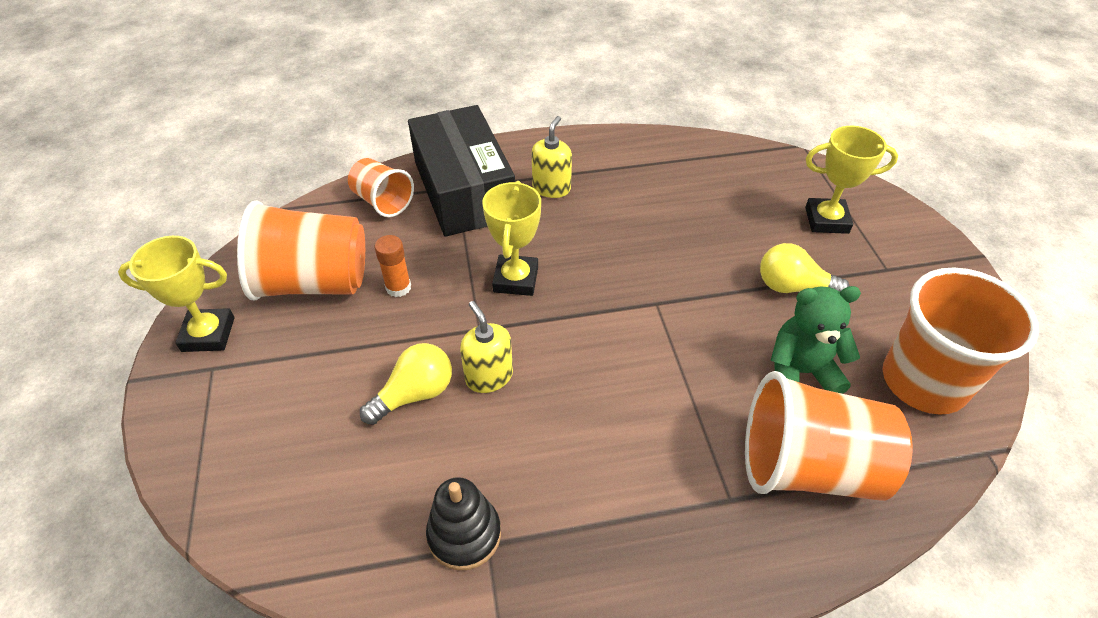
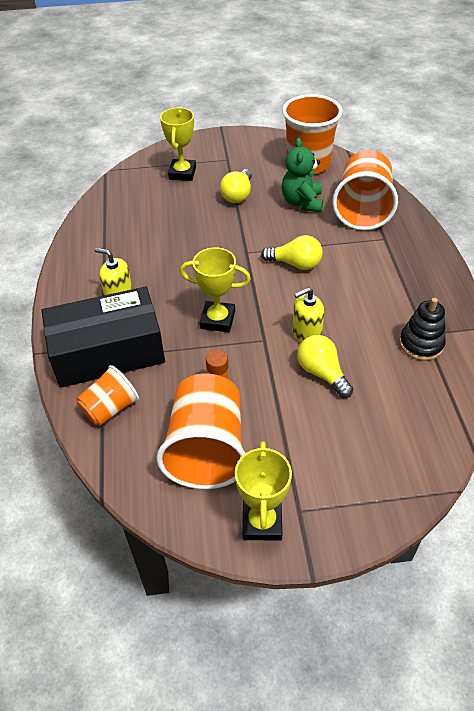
camera: 85 degrees left, 0 degrees up
none -> yellow light bulb [261,235,323,270]

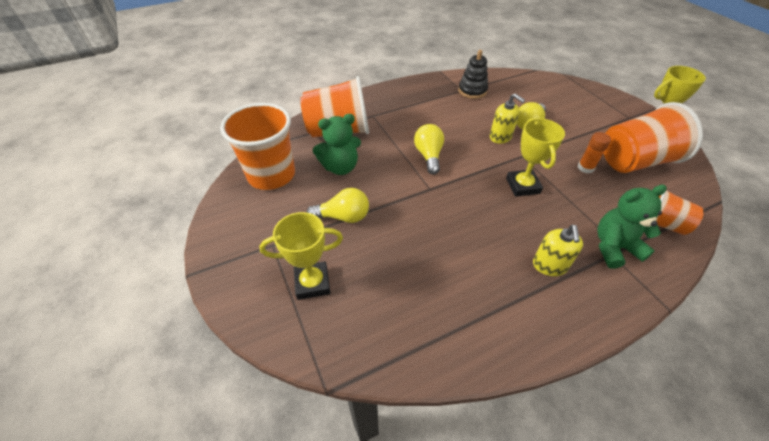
camera: 110 degrees left, 0 degrees up
black box [41,287,165,388] -> green teddy bear [597,185,667,269]

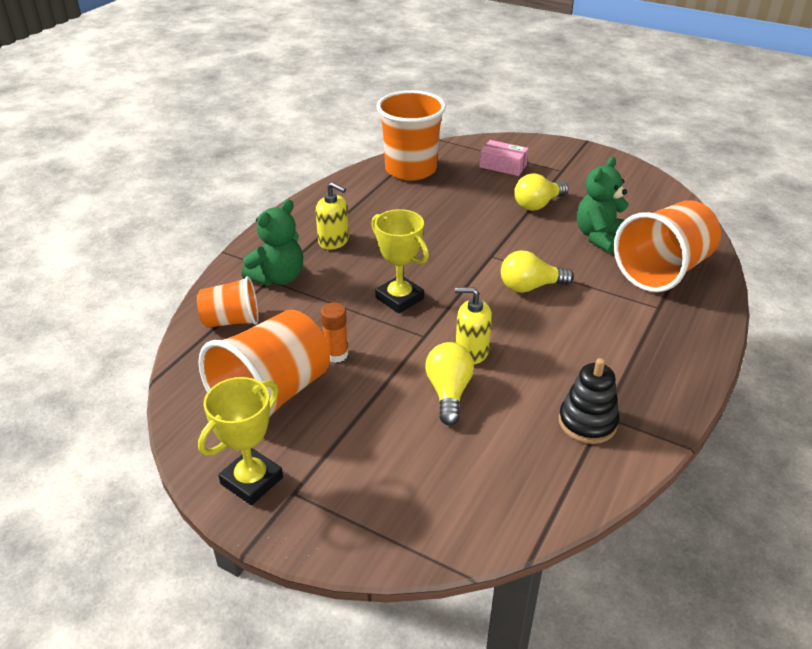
camera: 145 degrees right, 10 degrees down
orange cup [220,103,295,190] -> orange cup moved to [377,90,446,181]
yellow trophy [259,212,343,300] -> pink box [480,140,529,176]
yellow light bulb [414,124,444,175] -> yellow light bulb turned 120 degrees clockwise [501,250,574,293]
yellow soap dispenser [533,225,583,276] -> yellow soap dispenser turned 150 degrees clockwise [316,182,349,250]

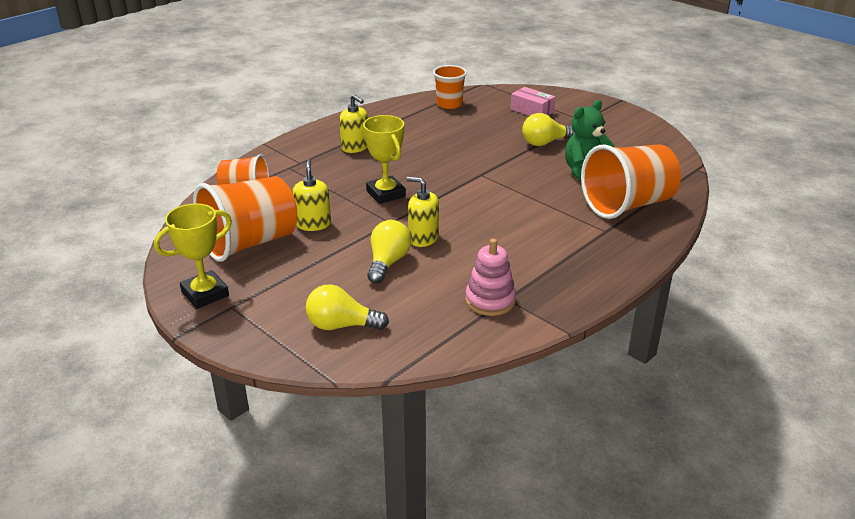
camera: 15 degrees right, 5 degrees down
green teddy bear [242,199,303,286] -> none
orange glue stick [320,303,348,363] -> yellow soap dispenser [292,159,331,231]
orange cup [377,90,446,181] -> orange cup [433,65,467,109], size x0.57
yellow light bulb [501,250,574,293] -> yellow light bulb moved to [306,284,389,330]
black stacking toy [559,358,619,444] -> pink stacking toy [465,239,516,316]

